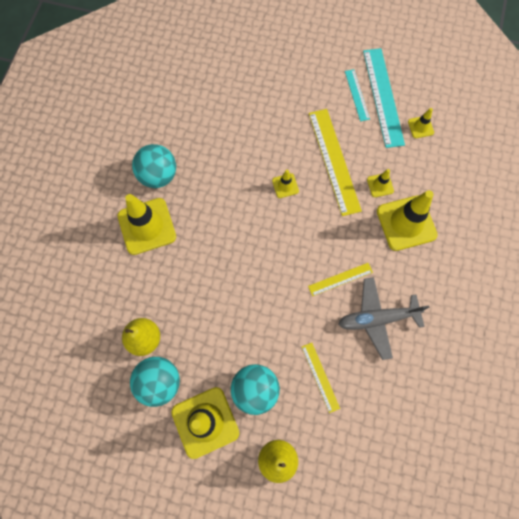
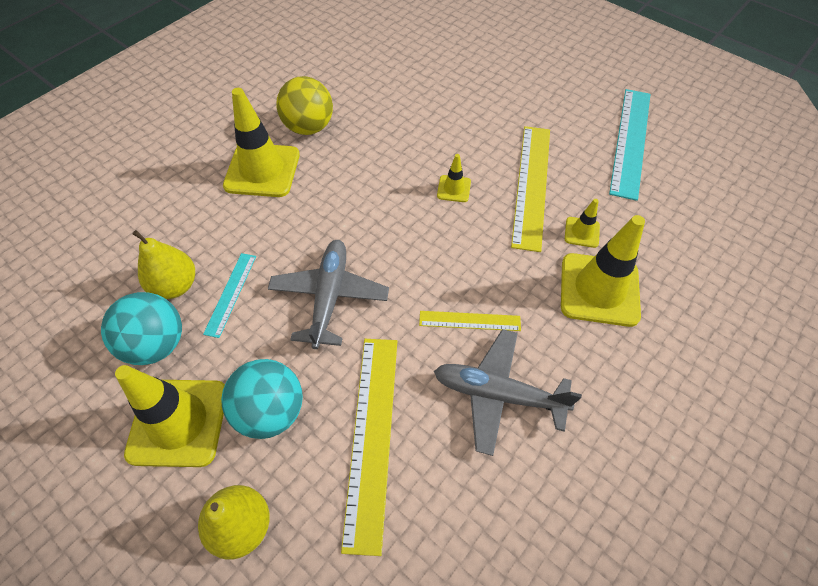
camera: 25 degrees right, 15 degrees down
turquoise ball [132,144,176,188] -> yellow ball [276,76,333,135]
yellow ruler [302,343,340,413] -> yellow ruler [341,339,397,556], size x1.90
turquoise ruler [345,69,370,121] -> turquoise ruler moved to [203,253,256,338]
yellow traffic cone [408,108,434,138] -> none
none -> grey plane [268,240,389,349]

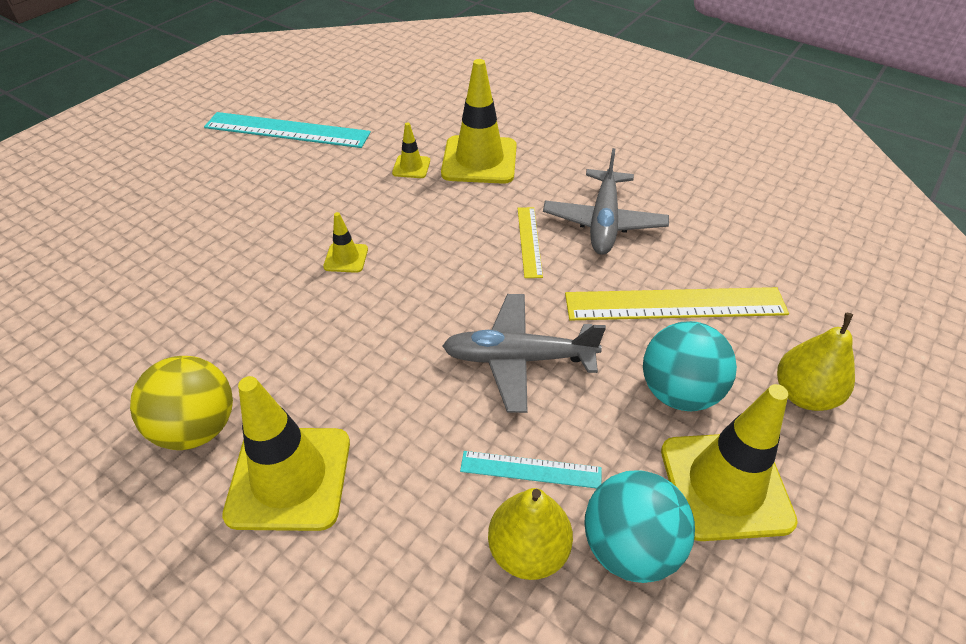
camera: 95 degrees left, 10 degrees down
yellow ruler [511,126,550,252] -> none

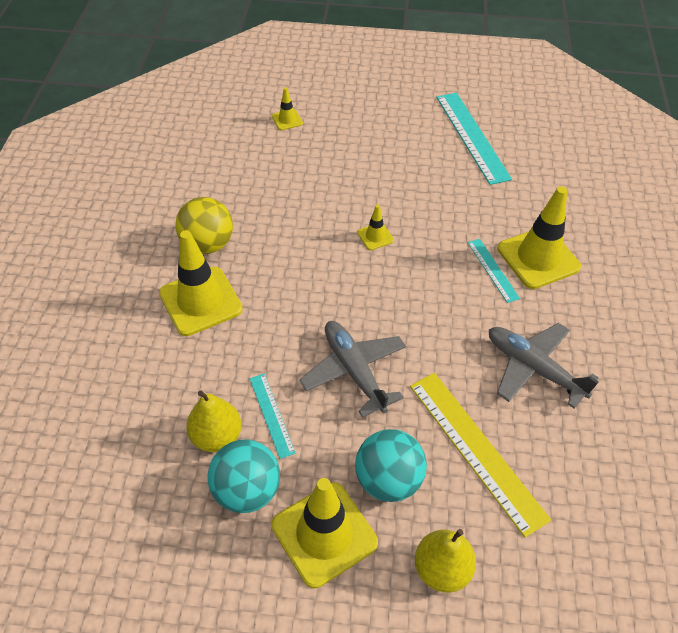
camera: 60 degrees right, 5 degrees up
yellow traffic cone [392,122,430,178] -> yellow traffic cone moved to [272,87,303,131]
yellow ruler [518,207,543,278] -> none
grey plane [543,148,669,255] -> grey plane turned 60 degrees clockwise [489,323,599,409]
none -> turquoise ruler [467,239,520,303]

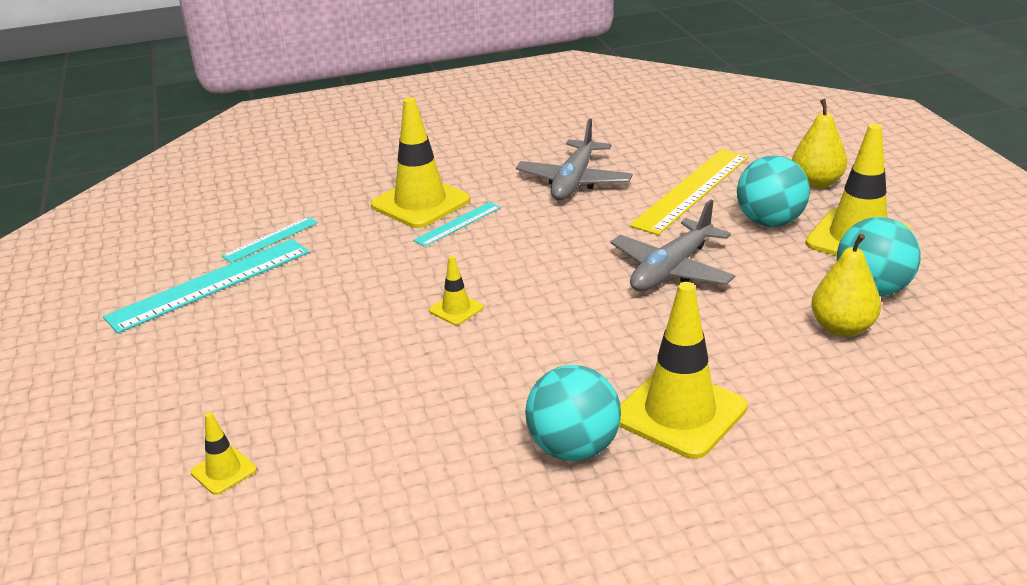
camera: 110 degrees left, 20 degrees down
yellow ball [175,197,233,254] -> turquoise ball [525,365,621,461]
turquoise ruler [250,374,296,459] -> turquoise ruler moved to [222,217,318,263]

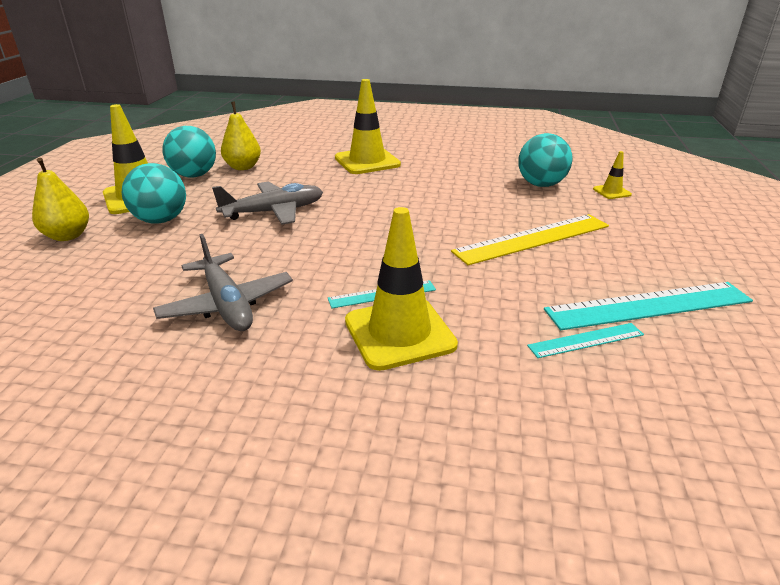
camera: 155 degrees left, 0 degrees up
yellow traffic cone [429,256,484,325] -> none
grey plane [516,119,632,200] -> grey plane turned 105 degrees clockwise [153,234,293,331]
turquoise ball [525,365,621,461] -> turquoise ball moved to [518,133,573,187]
yellow ruler [629,149,748,235] -> yellow ruler moved to [451,214,609,265]

